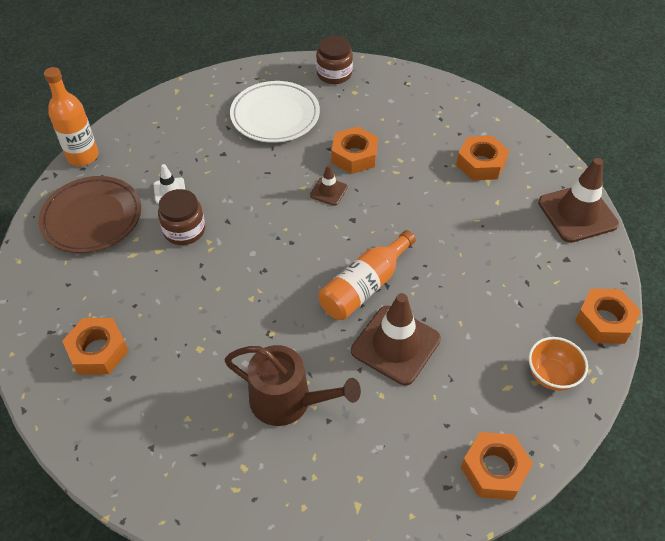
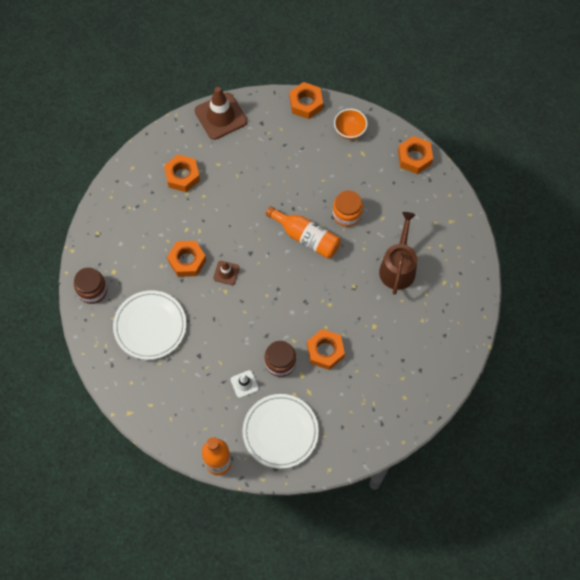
camera: 100 degrees left, 15 degrees up
brown plate [39,176,141,253] -> white plate [242,394,319,469]
orange nut [62,318,129,375] -> orange nut moved to [307,329,345,370]
brown traffic cone [351,293,441,385] -> orange jar [333,190,363,227]

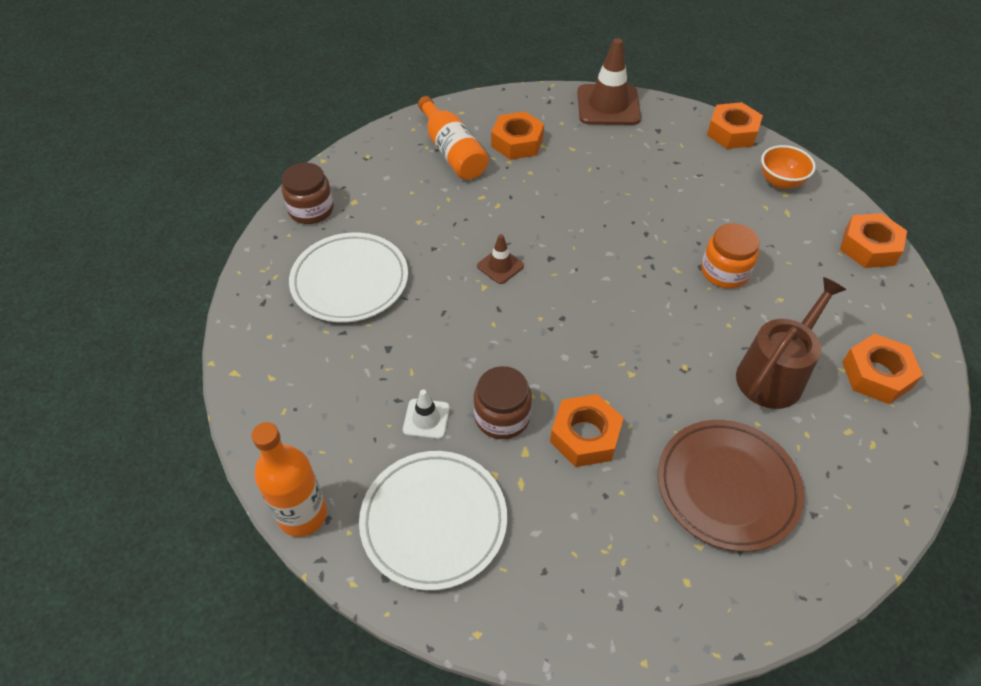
camera: 30 degrees right, 15 degrees down
orange nut [167,241,206,277] -> orange nut moved to [842,334,923,404]
orange bottle [266,206,341,259] -> orange bottle moved to [418,96,489,180]
none -> brown plate [658,420,804,552]

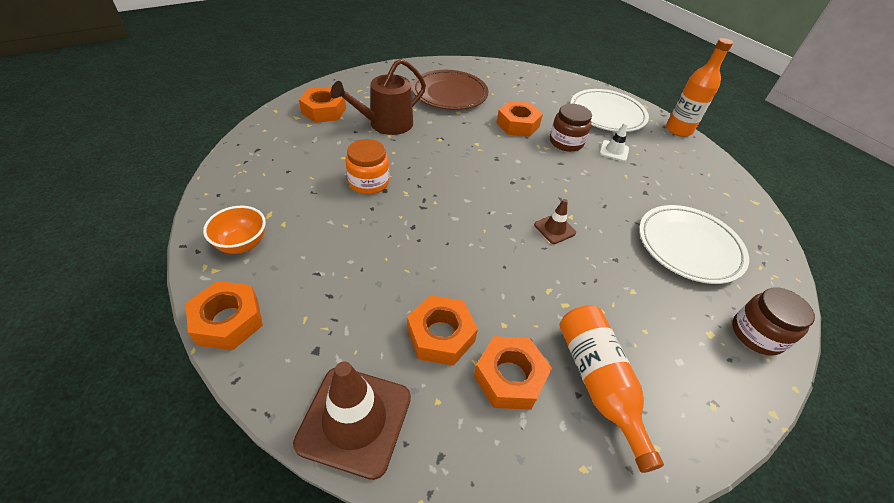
camera: 170 degrees left, 5 degrees down
orange nut [840,213,907,268] -> orange nut moved to [407,295,478,366]

